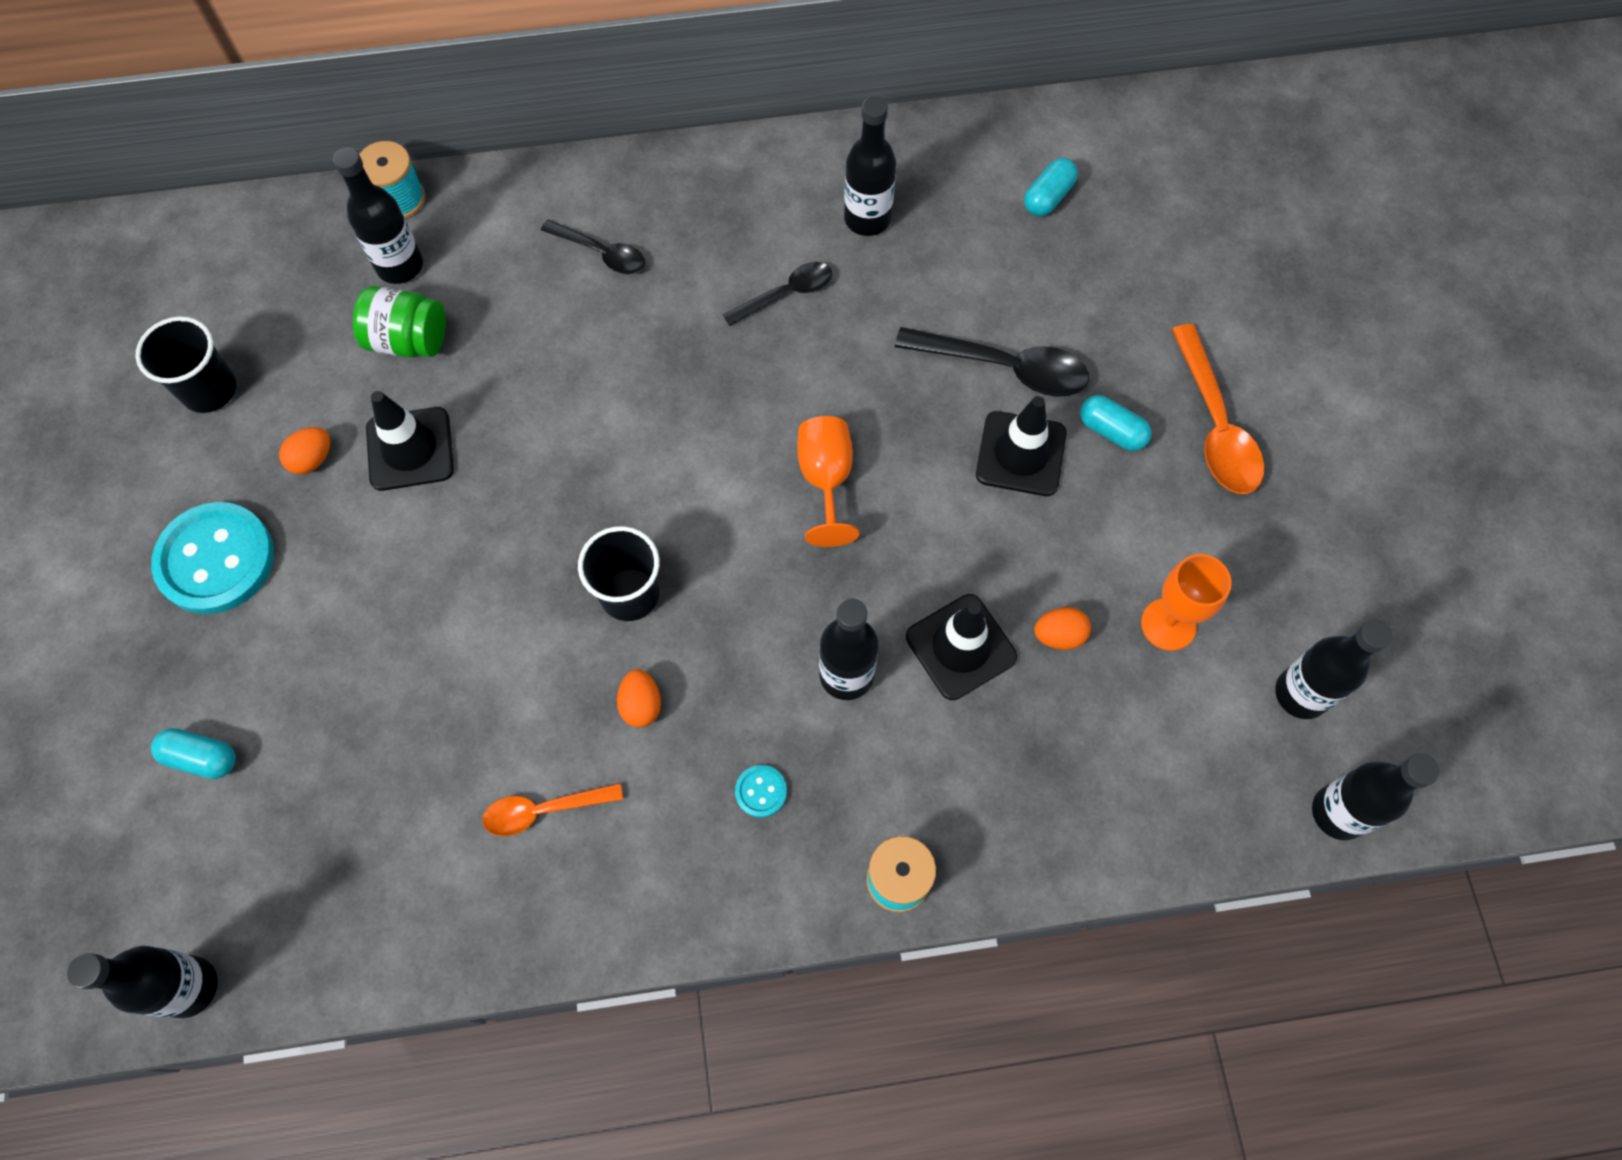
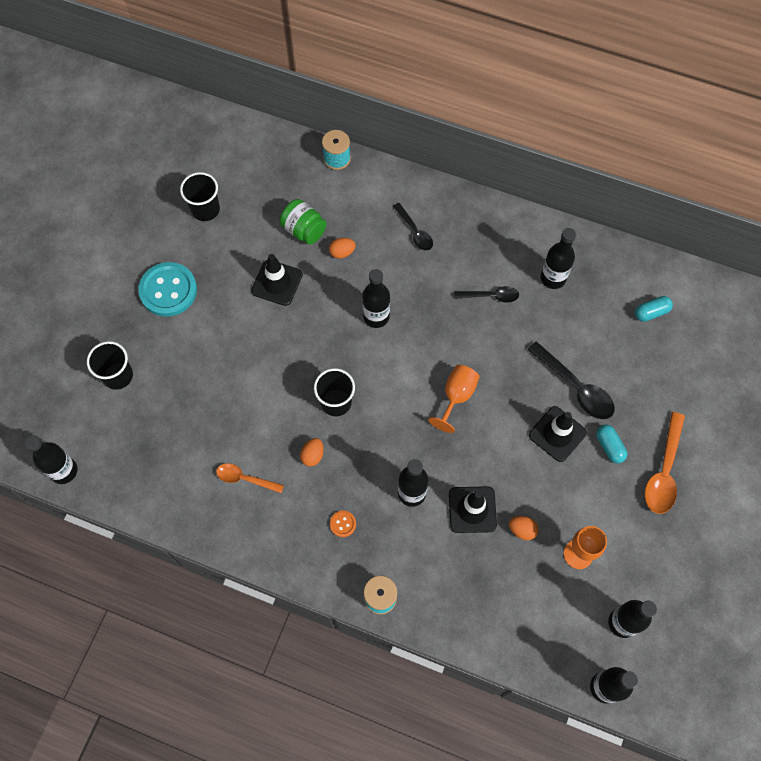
camera: 30 degrees right, 0 degrees up
turquoise capsule [151,728,236,779] -> black cup [87,341,133,390]
orange egg [279,427,330,474] -> orange egg moved to [329,238,356,259]
black bottle [333,147,423,284] -> black bottle moved to [362,269,390,328]
turquoise button [735,765,787,818] -> orange button [330,511,356,537]

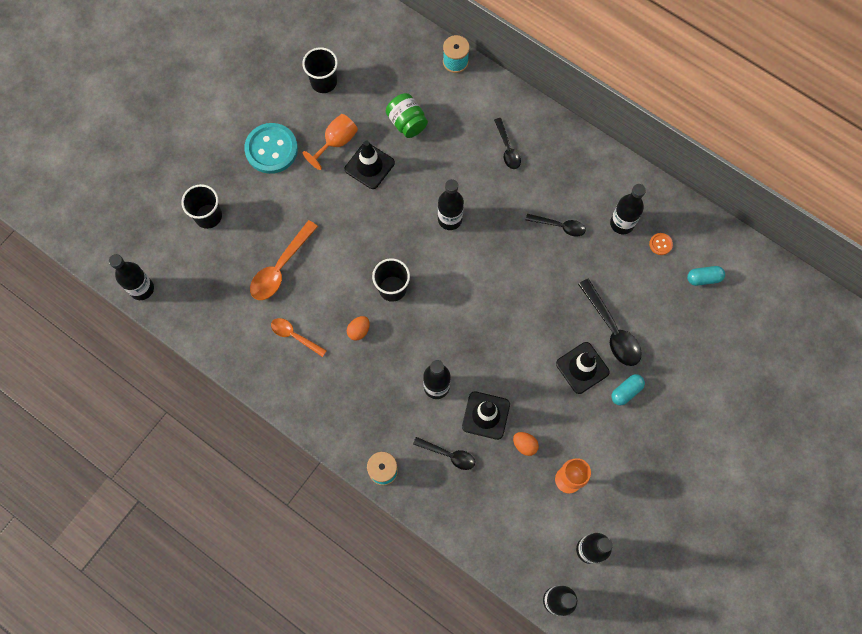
camera: 15 degrees right, 5 degrees up
orange egg [329,238,356,259] -> none
orange button [330,511,356,537] -> orange button moved to [649,233,673,255]
orange goblet [428,365,479,433] -> orange goblet moved to [302,114,358,170]
turquoise capsule [596,425,627,463] -> turquoise capsule turned 60 degrees clockwise [611,374,645,406]
orange spoon [644,412,685,514] -> orange spoon moved to [250,220,318,300]
none -> black spoon [413,437,475,470]

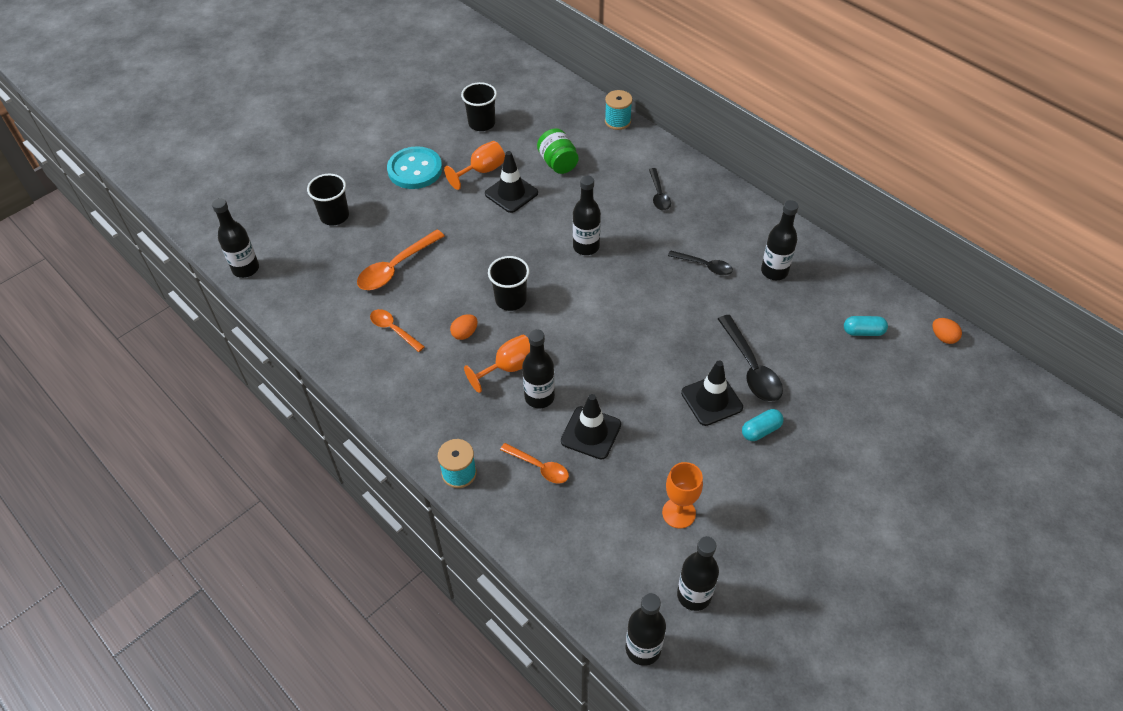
camera: 10 degrees right, 20 degrees down
black spoon [413,437,475,470] -> orange spoon [500,443,569,484]
orange egg [513,432,539,456] -> orange egg moved to [932,318,962,344]
orange button [649,233,673,255] -> none
none -> orange goblet [464,334,530,393]

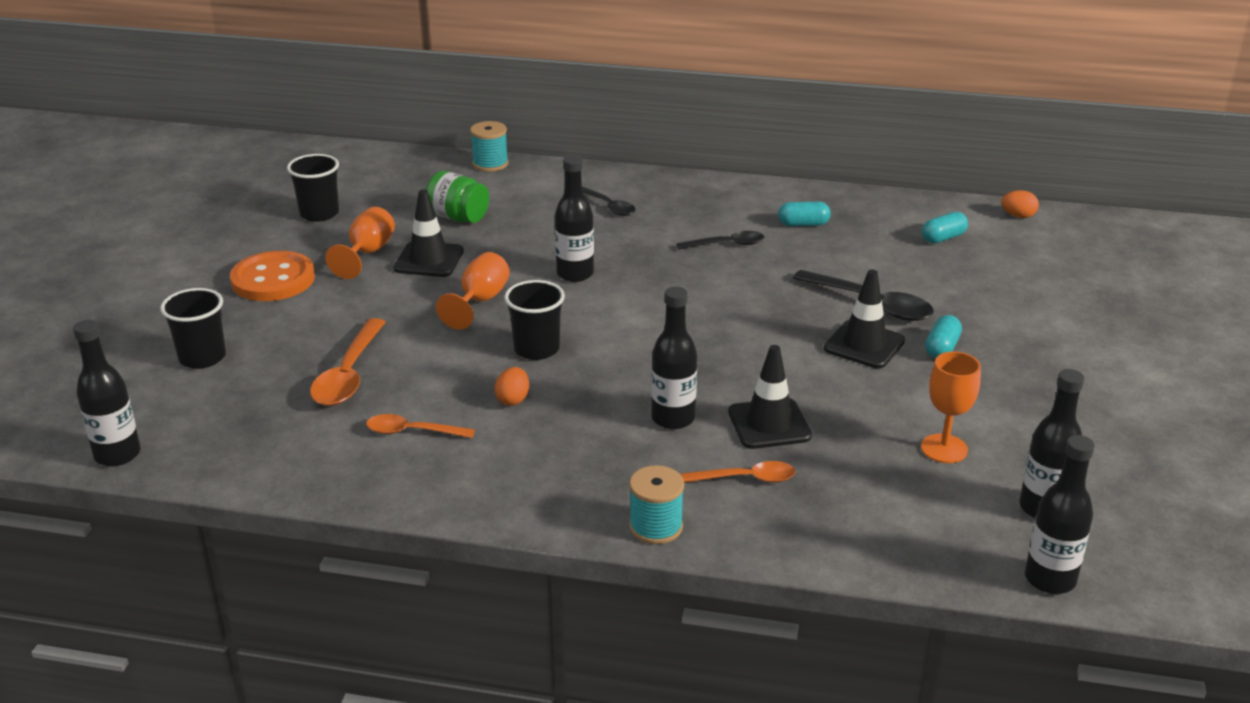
camera: 35 degrees left, 20 degrees down
turquoise button [387,146,442,189] -> orange button [230,251,315,301]
orange goblet [464,334,530,393] -> orange goblet moved to [436,252,510,330]
black bottle [761,200,798,280] -> turquoise capsule [778,202,831,226]

